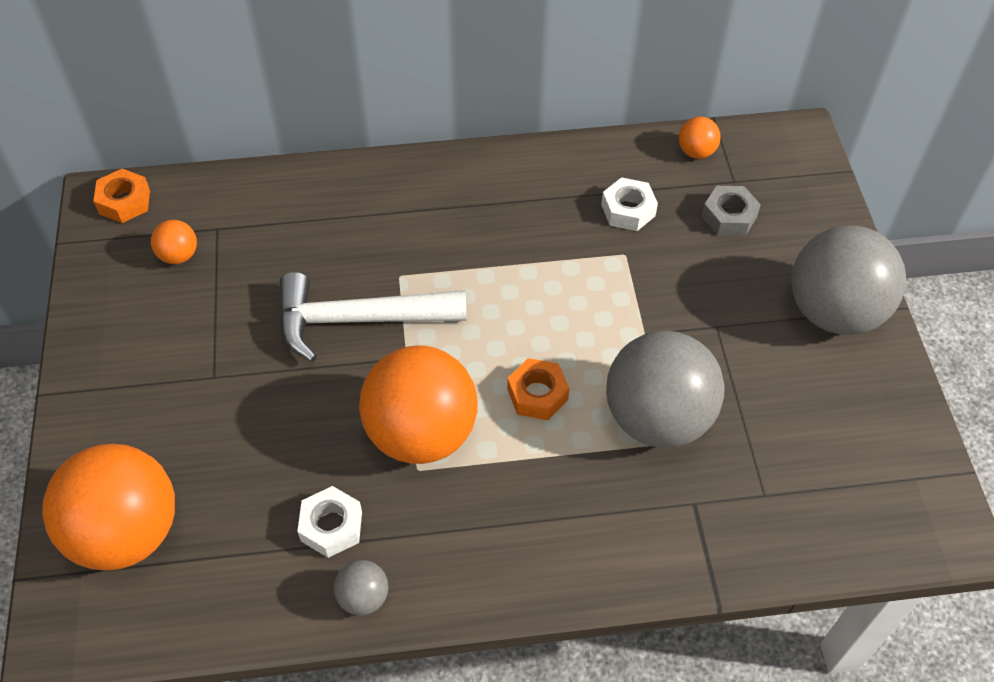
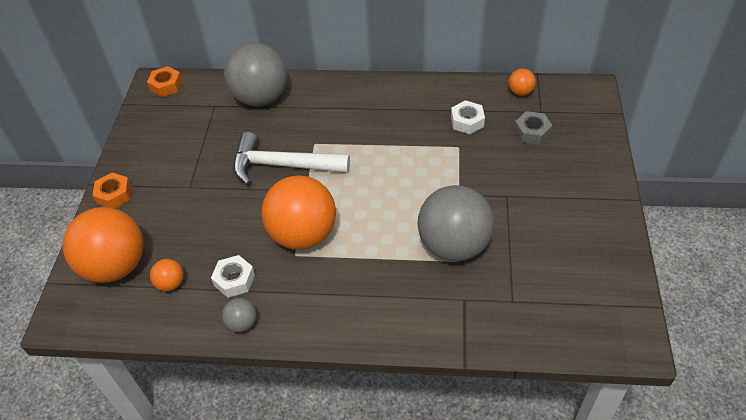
camera: 15 degrees right, 5 degrees down
orange ball [151,220,197,264] -> orange ball moved to [150,259,184,291]
orange nut [507,358,569,420] -> orange nut moved to [92,173,132,209]
grey ball [791,225,906,335] -> grey ball moved to [224,43,287,106]

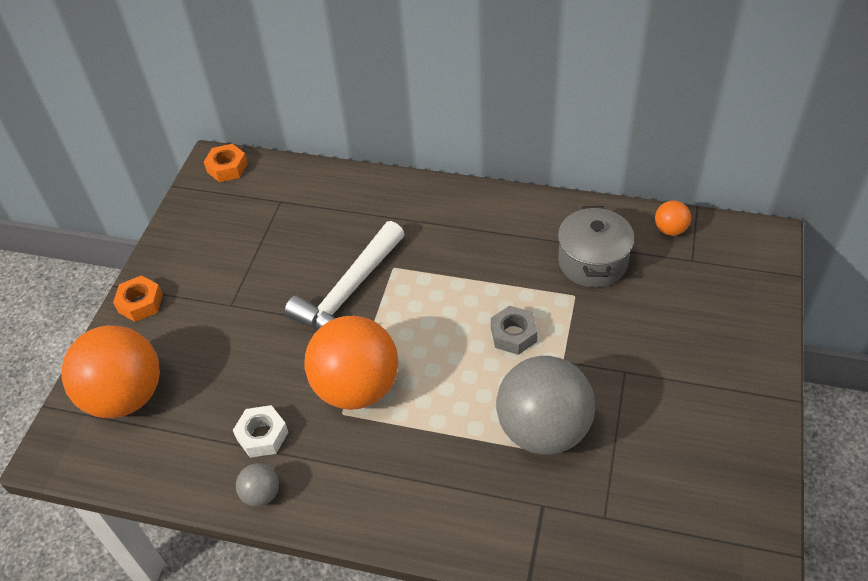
camera: 10 degrees right, 0 degrees up
orange ball [150,259,184,291] -> none
grey ball [224,43,287,106] -> none
white hammer [233,132,350,185] -> white hammer turned 75 degrees counterclockwise [284,221,404,330]
white nut [451,100,485,134] -> grey pot [558,206,634,288]
grey nut [514,111,553,145] -> grey nut moved to [491,305,538,355]

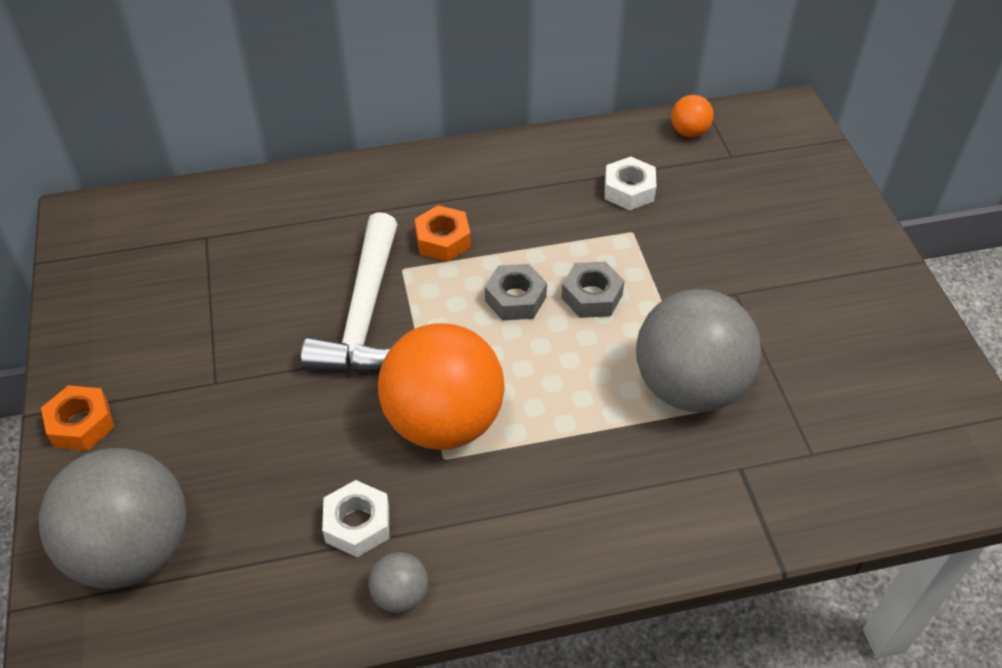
camera: 30 degrees left, 0 degrees up
orange ball [61,325,160,418] -> grey ball [39,448,186,589]
orange nut [204,144,248,182] -> orange nut moved to [415,205,471,262]
grey pot [558,206,634,288] -> white nut [605,157,656,210]
none -> grey nut [485,264,547,321]

